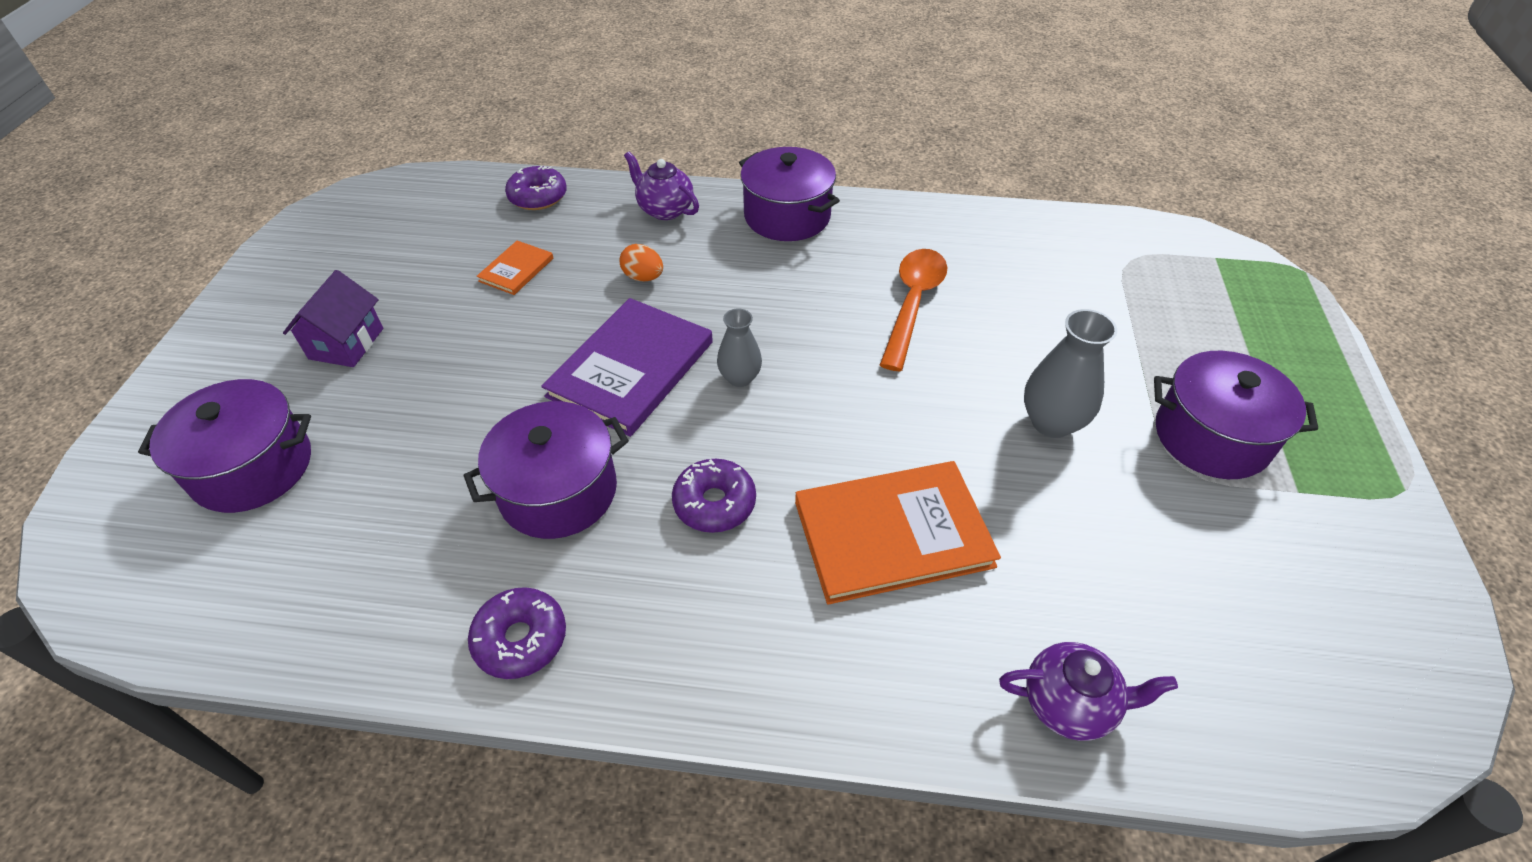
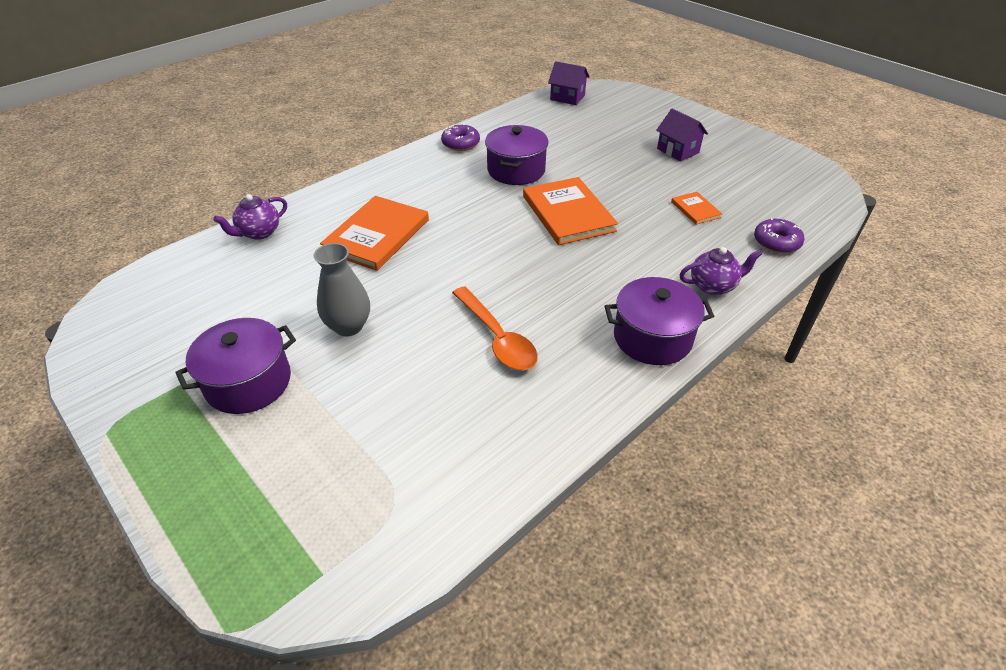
camera: 130 degrees right, 5 degrees down
purple pot [138,379,311,513] -> none
purple book [541,298,713,437] -> orange book [523,177,618,245]
orange egg [620,244,663,282] -> none
purple donut [672,459,756,533] -> none
grey vase [717,308,762,387] -> none
none -> purple house [548,61,589,105]

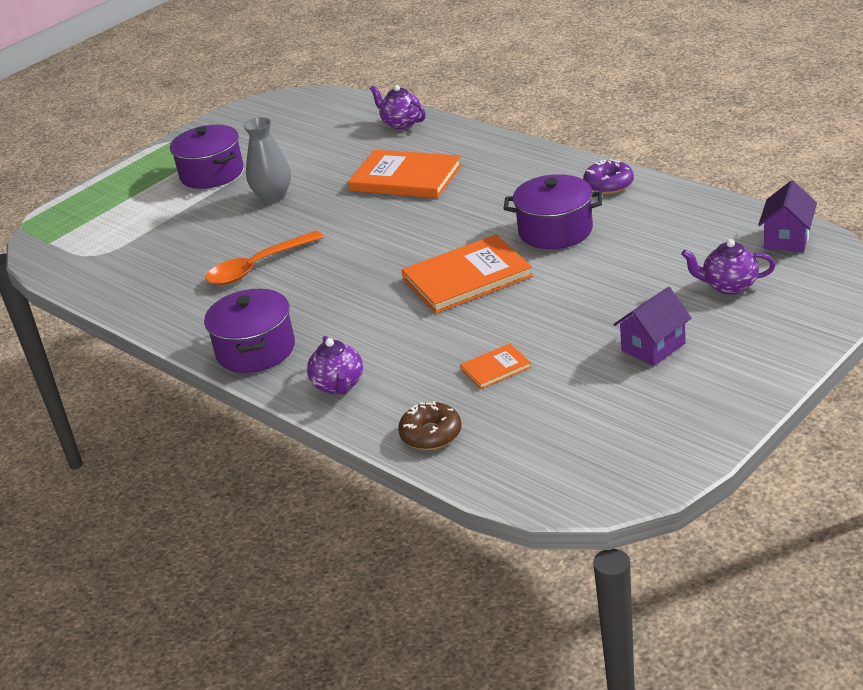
camera: 90 degrees right, 10 degrees down
purple donut [754,218,804,254] -> brown donut [398,401,461,450]
none -> purple teapot [681,239,776,295]

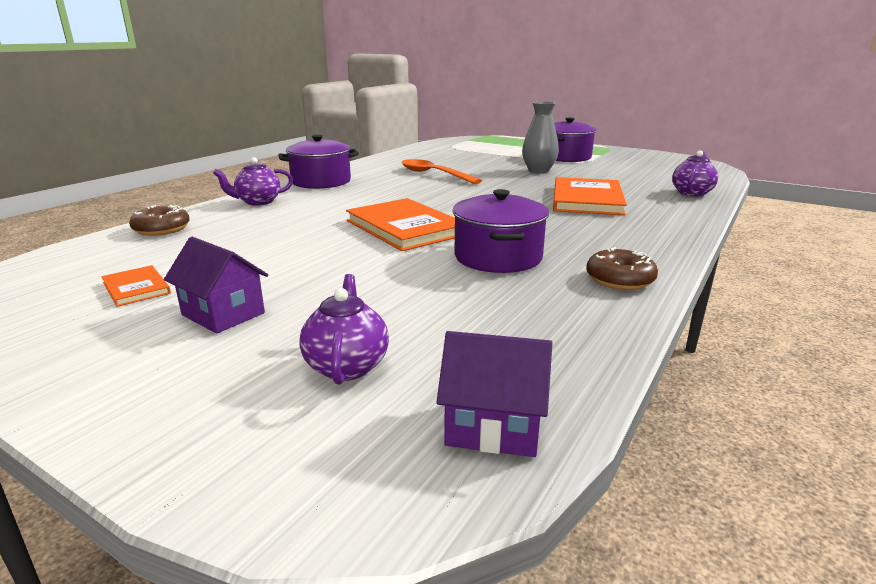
camera: 75 degrees right, 10 degrees down
orange book [460,343,531,389] -> orange book moved to [101,265,171,307]
purple donut [583,159,634,194] -> brown donut [586,247,658,290]

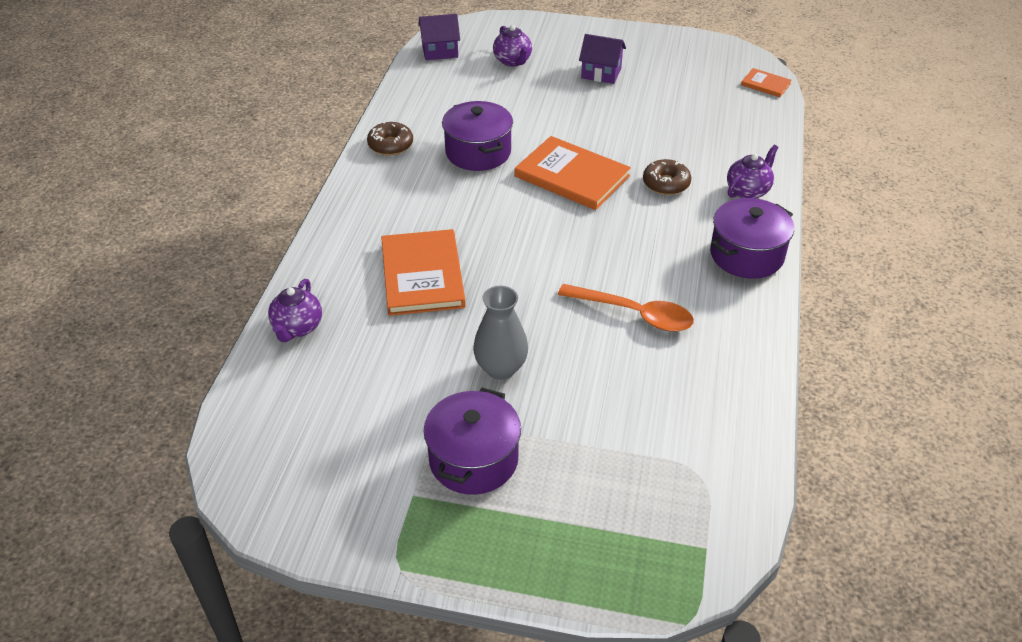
camera: 160 degrees right, 20 degrees up
orange book [101,265,171,307] -> orange book moved to [741,68,792,97]
brown donut [129,205,190,236] -> brown donut moved to [643,159,691,195]

